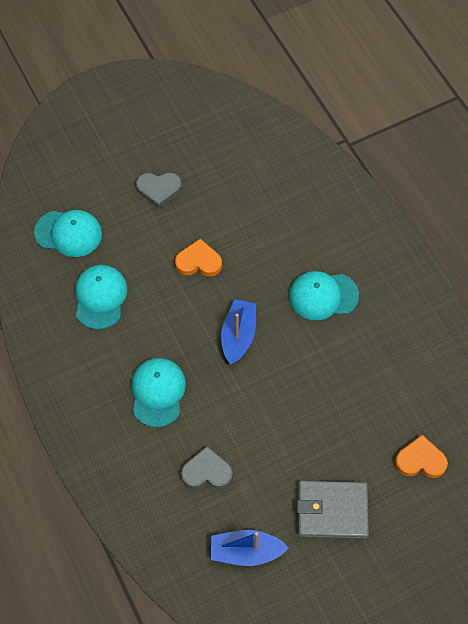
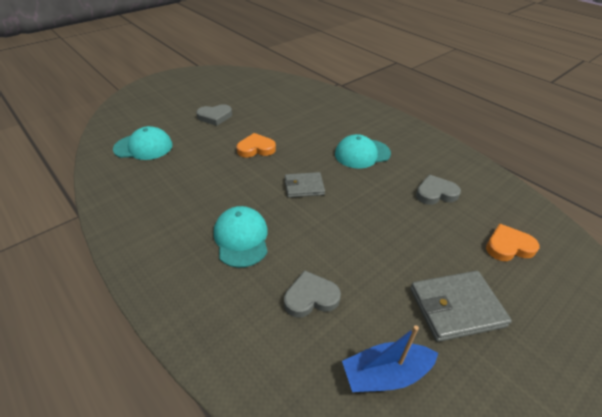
camera: 15 degrees left, 20 degrees down
turquoise cap [75,265,127,330] -> none
blue boat [221,300,256,365] -> grey wallet [285,172,325,198]
none -> grey heart [416,175,461,205]

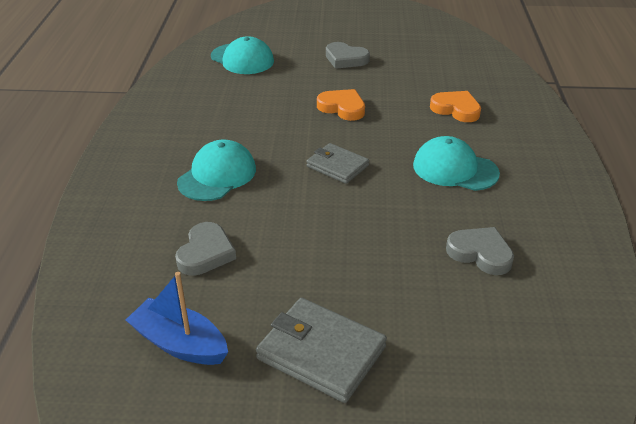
camera: 45 degrees right, 5 degrees down
grey heart [284,270,341,317] -> grey heart turned 75 degrees clockwise [175,222,236,276]
orange heart [486,224,540,261] -> orange heart moved to [430,91,481,122]

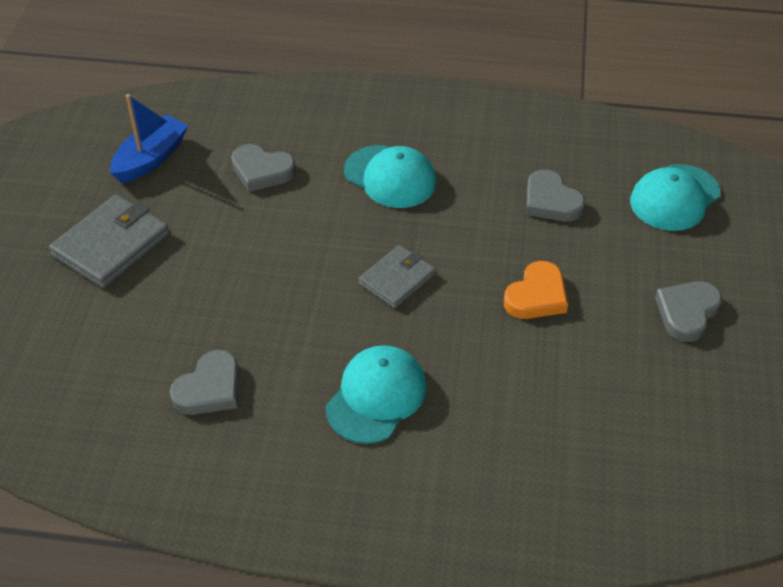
camera: 95 degrees right, 10 degrees up
orange heart [430,91,481,122] -> none
none -> grey heart [526,169,585,222]

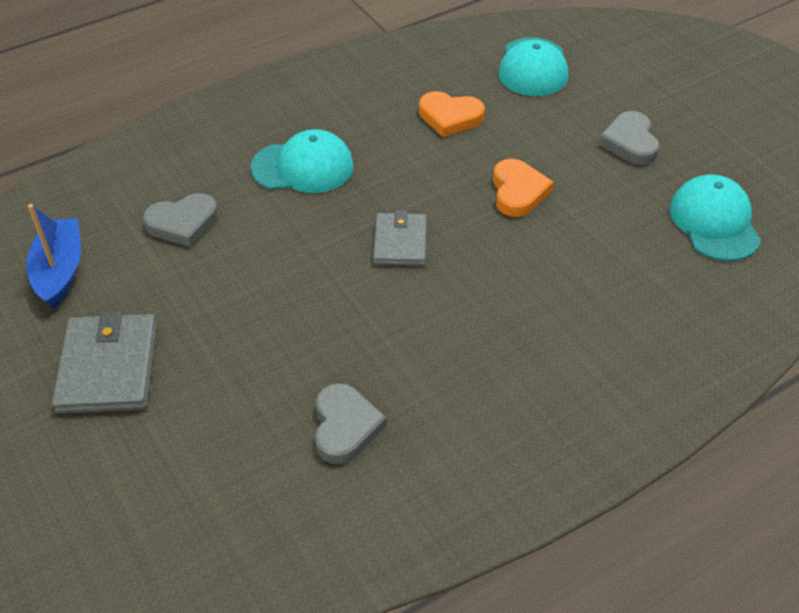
camera: 40 degrees left, 0 degrees up
turquoise cap [326,345,427,444] -> turquoise cap moved to [670,174,761,261]
grey heart [526,169,585,222] -> orange heart [419,91,485,137]

